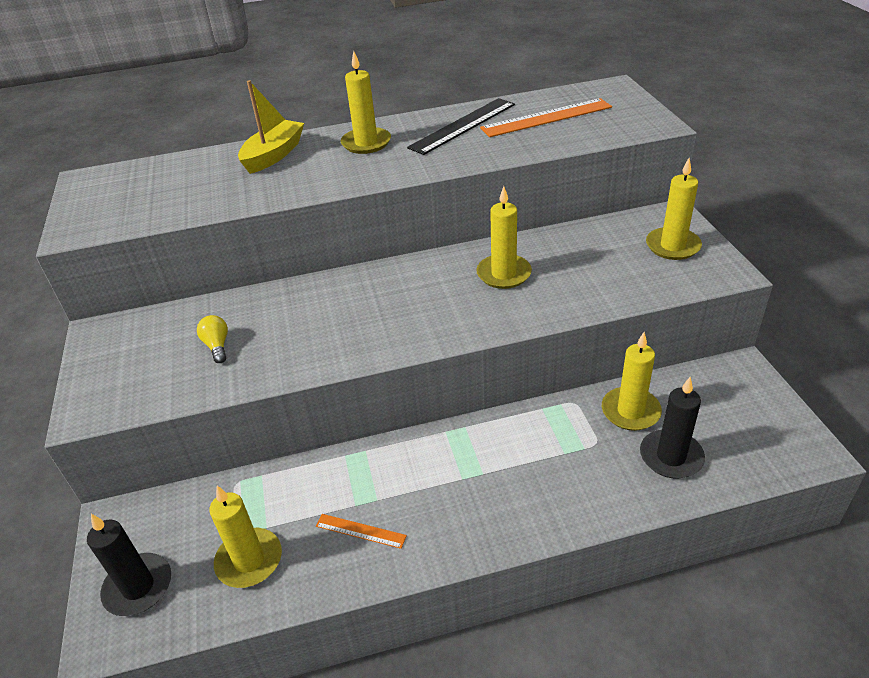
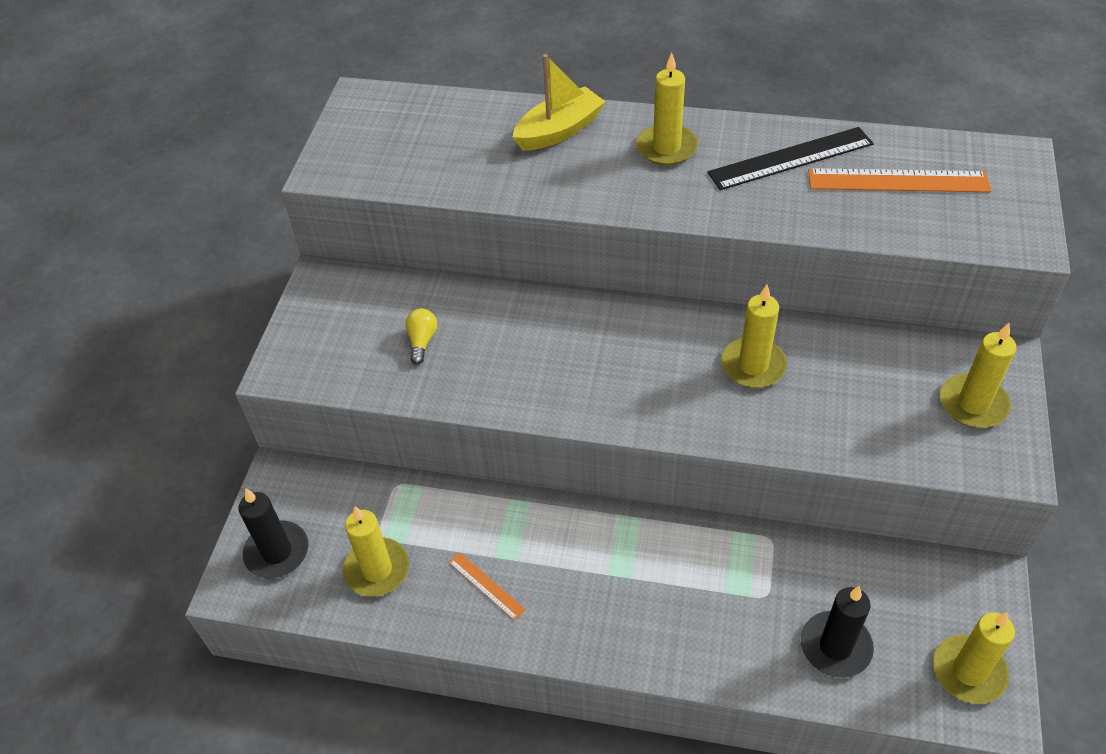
camera: 25 degrees right, 10 degrees up
yellow candle [602,332,662,431] -> yellow candle moved to [933,612,1015,704]

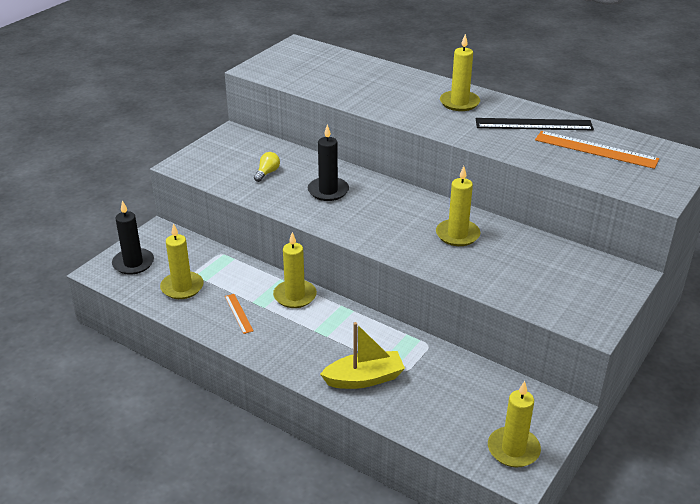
camera: 20 degrees right, 15 degrees down
yellow boat [513,54,606,151] -> yellow boat moved to [320,322,405,389]
black candle [801,586,874,678] -> black candle moved to [308,124,349,201]
yellow candle [940,323,1017,428] -> yellow candle moved to [273,232,317,308]

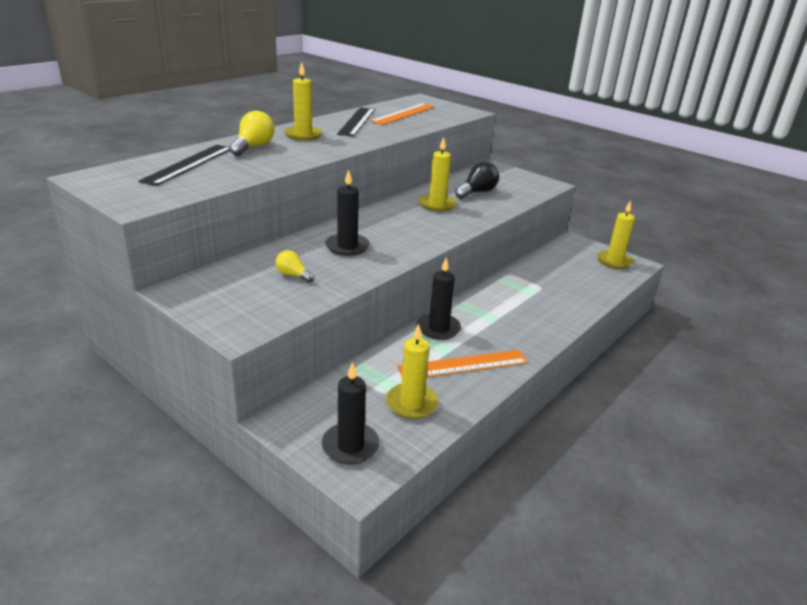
camera: 85 degrees left, 5 degrees down
orange ruler [225,294,254,334] -> orange ruler [397,350,528,377], size x1.95
yellow candle [273,232,317,308] -> black candle [417,257,461,340]
yellow boat [320,322,405,389] -> none
none -> black ruler [138,145,230,186]
none -> yellow light bulb [229,111,275,156]
none -> black light bulb [455,162,499,199]

